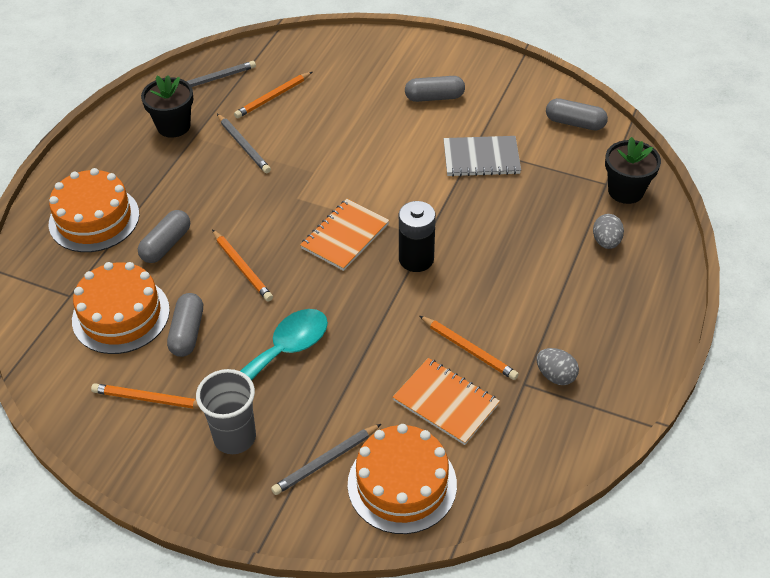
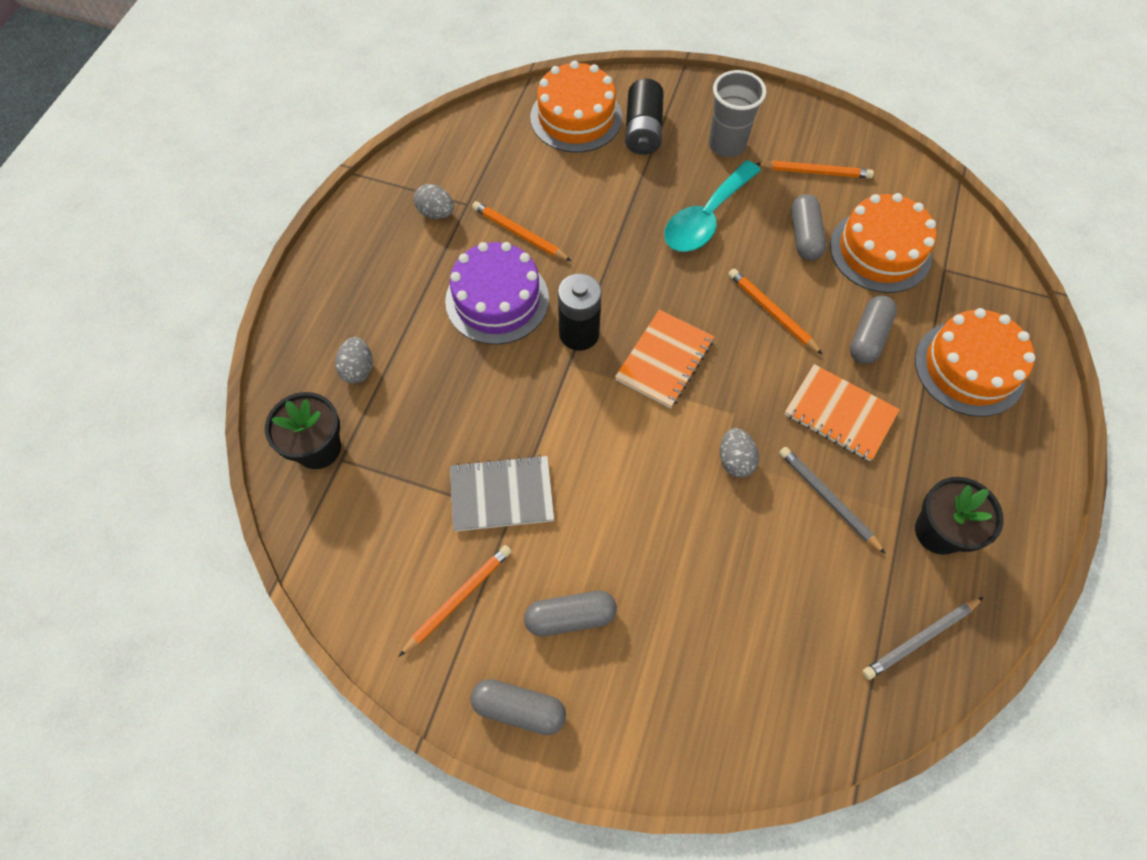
camera: 175 degrees right, 15 degrees up
orange pencil [234,72,312,118] -> orange pencil moved to [399,545,512,657]
grey pencil [271,424,381,495] -> black battery [625,79,664,155]
orange notebook [393,358,500,445] -> orange notebook moved to [785,364,900,461]
grey capsule [546,98,608,131] -> grey capsule moved to [471,679,566,735]
none -> purple cake [445,242,549,345]
none -> grey egg [720,428,759,478]

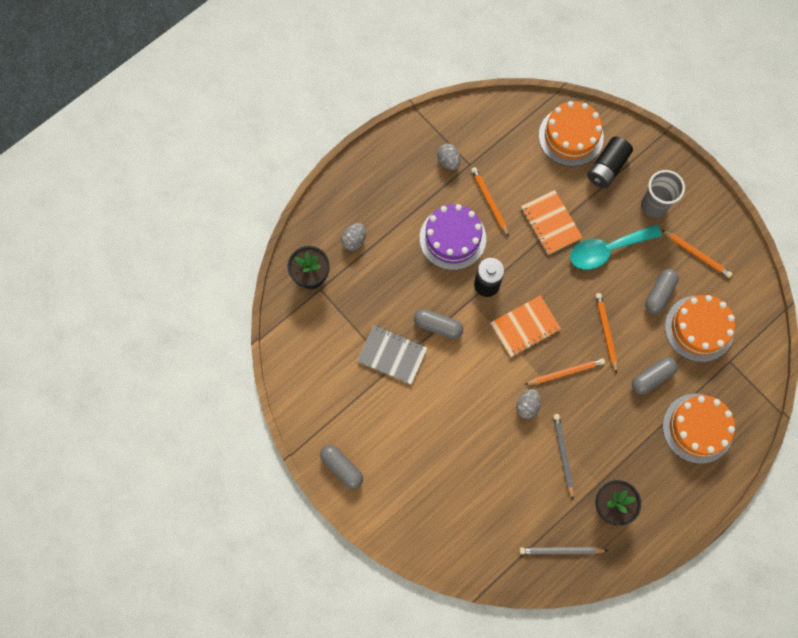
camera: 30 degrees right, 10 degrees up
orange pencil [399,545,512,657] -> orange pencil moved to [524,358,605,385]
grey capsule [524,591,617,637] -> grey capsule moved to [414,309,463,339]
orange notebook [785,364,900,461] -> orange notebook moved to [521,190,583,255]

